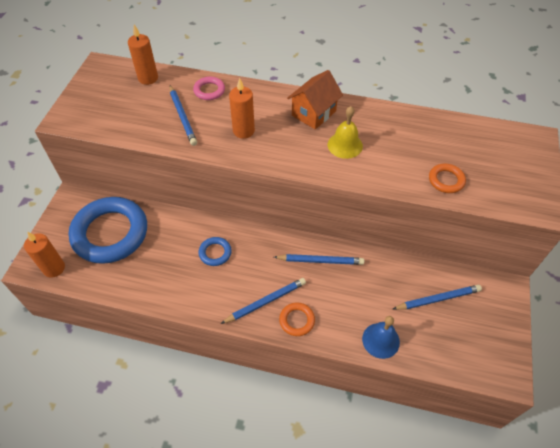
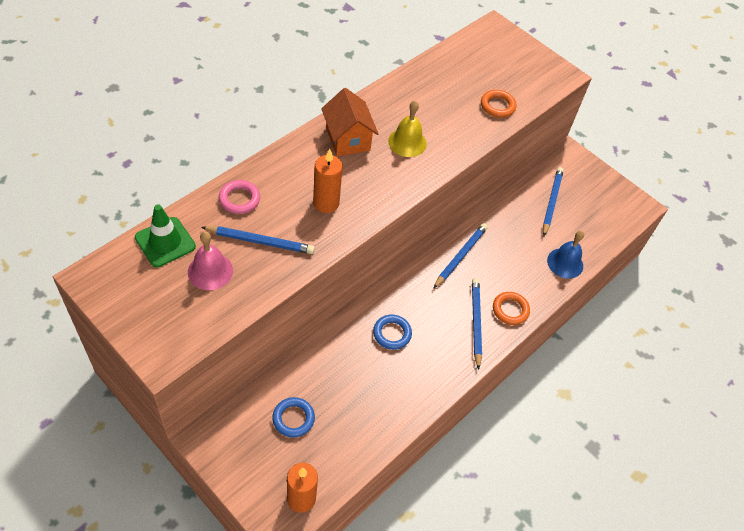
camera: 65 degrees left, 0 degrees up
blue ring [68,197,147,264] -> blue ring [272,397,315,438], size x0.42
orange candle [128,25,158,85] -> green traffic cone [135,205,196,267]
none -> pink bell [188,231,233,290]

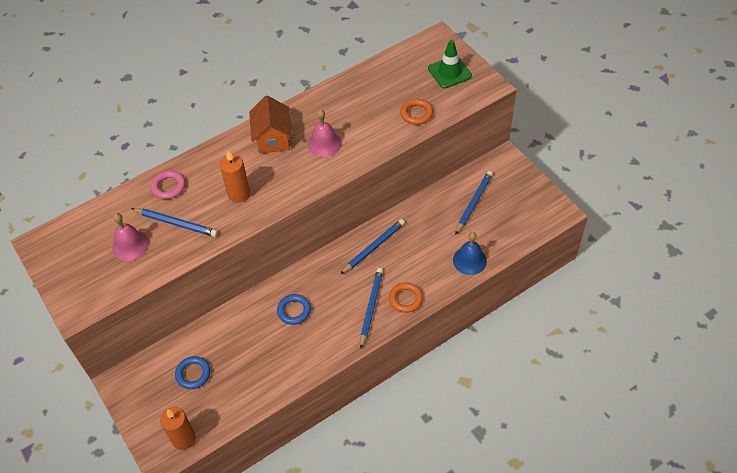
camera: 20 degrees right, 0 degrees up
green traffic cone [135,205,196,267] -> green traffic cone moved to [428,40,472,89]
yellow bell [388,101,427,157] -> pink bell [307,109,342,157]

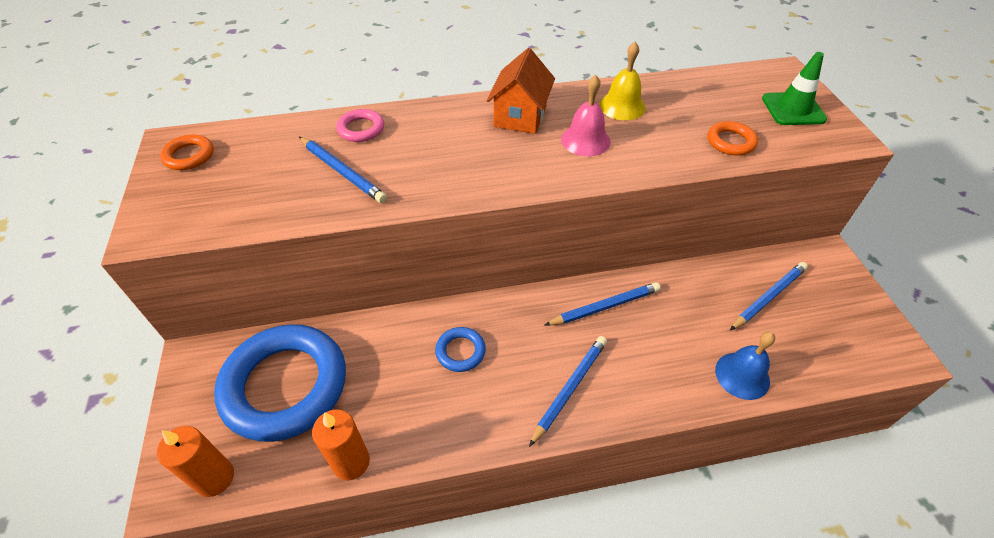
camera: 20 degrees right, 5 degrees down
pink bell [112,213,149,261] -> none
blue ring [175,356,210,389] -> blue ring [214,324,346,442], size x2.38
orange candle [220,150,250,203] -> orange candle moved to [312,410,370,480]
orange ring [389,282,423,313] -> orange ring moved to [160,134,214,170]
none -> yellow bell [599,42,646,120]

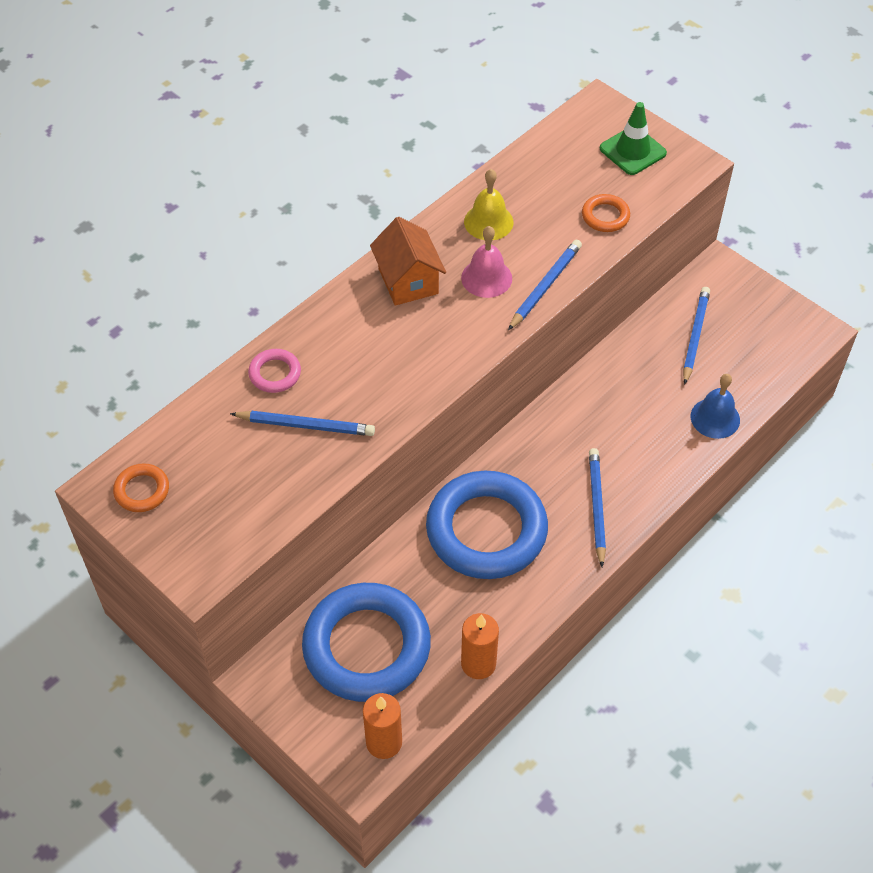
camera: 35 degrees left, 5 degrees up
blue ring [435,327,486,372] -> blue ring [426,471,548,579], size x2.38
blue pencil [545,282,661,326] -> blue pencil moved to [508,240,582,330]

